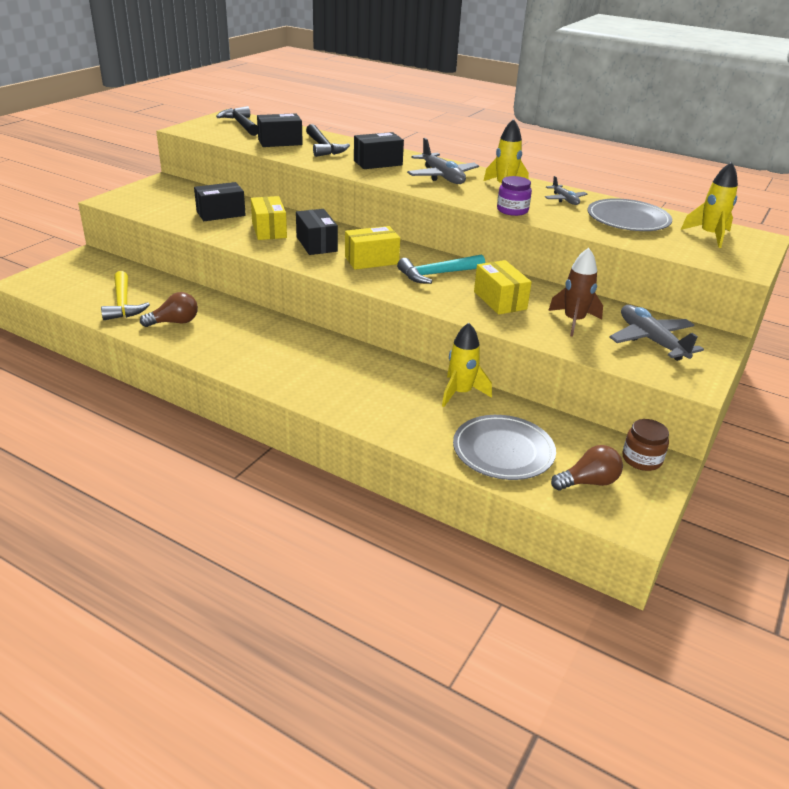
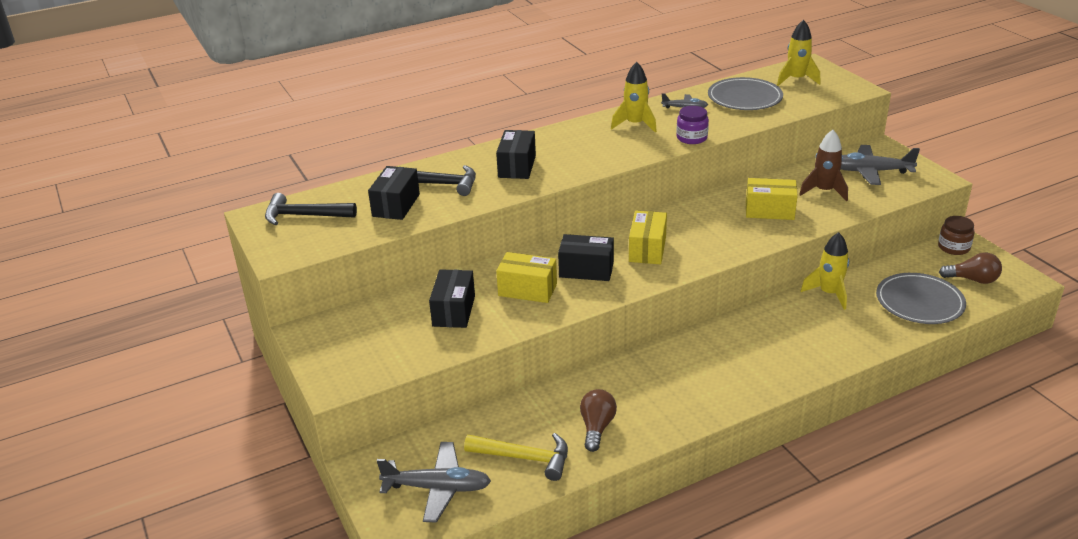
camera: 55 degrees left, 0 degrees up
turquoise hammer [397,254,485,284] -> none
grey plane [407,138,479,184] -> grey plane moved to [377,442,491,523]
brown light bulb [551,445,623,490] -> brown light bulb turned 90 degrees clockwise [939,252,1002,284]

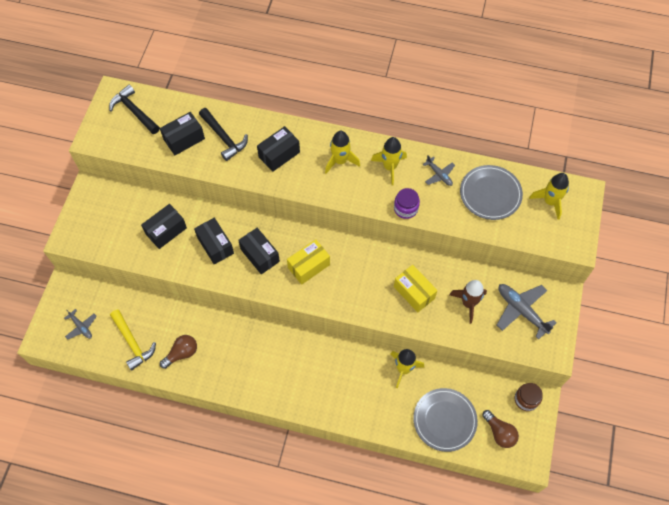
camera: 40 degrees right, 30 degrees up
grey plane [377,442,491,523] -> grey plane [64,309,97,339], size x0.57
yellow box [496,252,557,303] -> black box [194,218,234,265]
none -> yellow rocket [325,131,360,174]

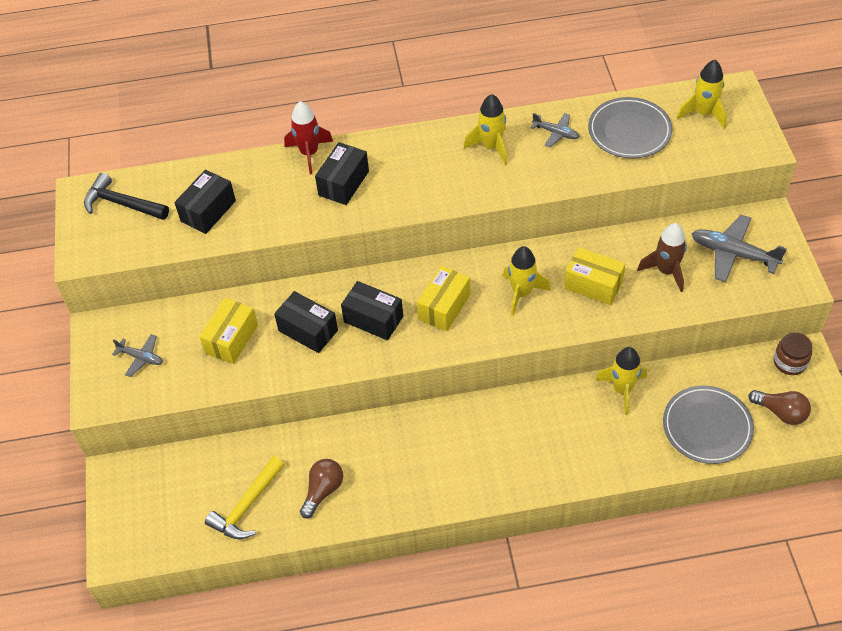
camera: 20 degrees left, 10 degrees down
grey plane [64,309,97,339] -> grey plane moved to [112,334,163,377]
yellow hammer [110,309,156,371] -> yellow hammer turned 90 degrees clockwise [205,456,285,539]
black box [141,204,187,249] -> yellow box [199,298,258,364]
black hammer [199,108,248,161] -> none
yellow rocket [325,131,360,174] -> yellow rocket moved to [503,246,551,316]
purple jar [394,188,420,219] -> none
none -> red rocket [284,101,333,174]

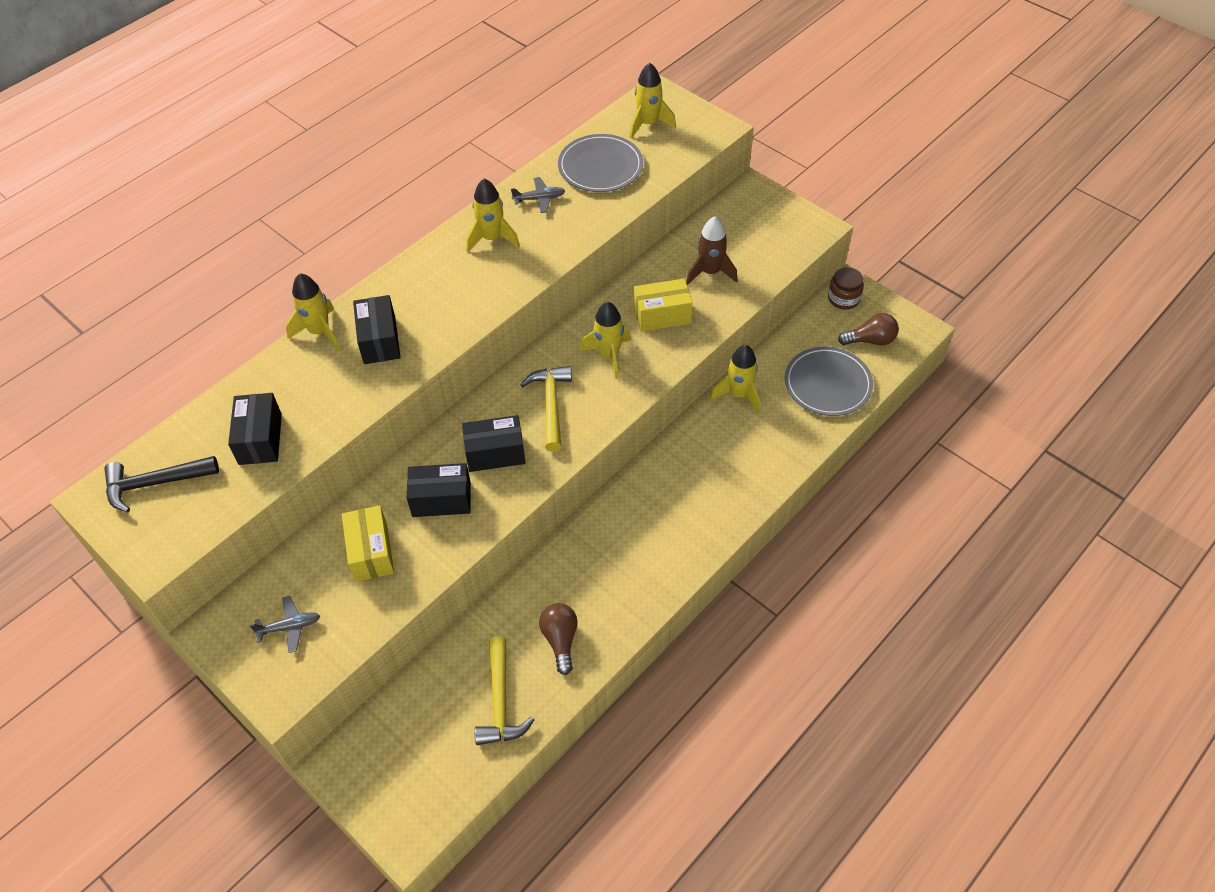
camera: 40 degrees left, 0 degrees up
red rocket [284,101,333,174] -> yellow rocket [286,273,340,350]
yellow box [417,266,470,332] -> yellow hammer [520,366,572,452]
grey plane [692,215,787,282] -> none

